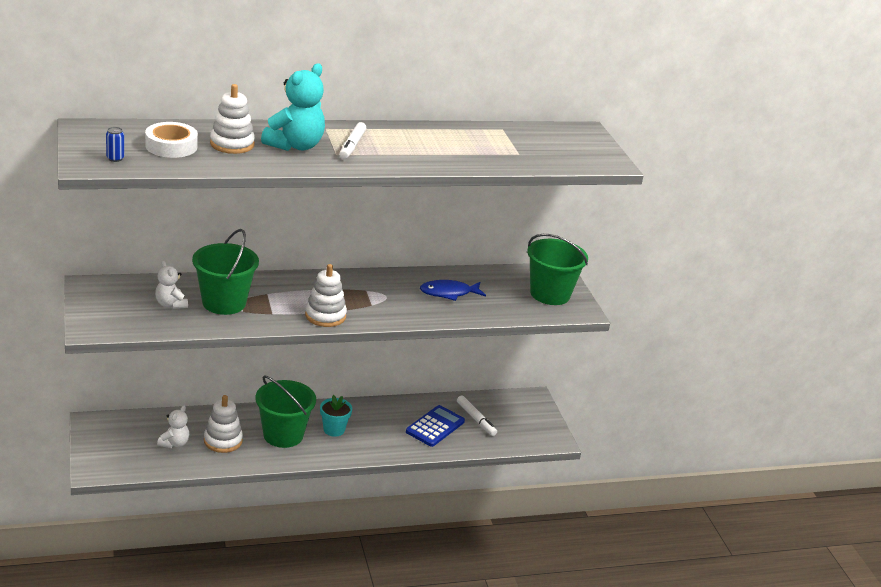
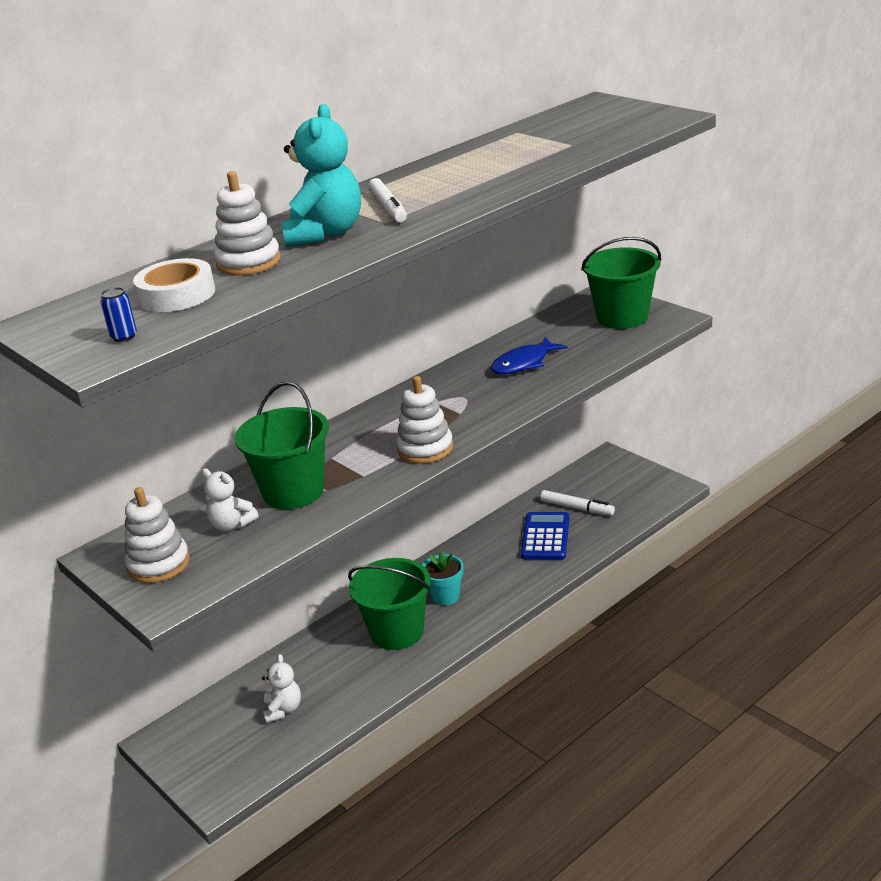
camera: 20 degrees left, 0 degrees up
white stacking toy [204,395,243,453] -> white stacking toy moved to [125,487,190,583]

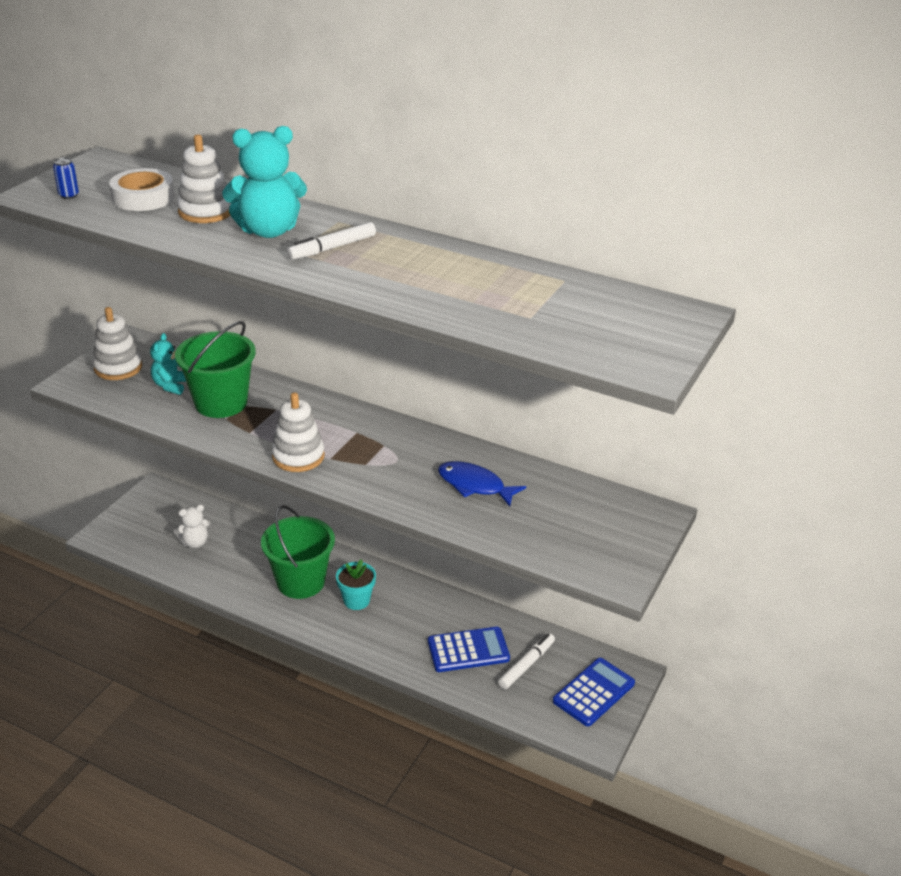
camera: 65 degrees right, 5 degrees up
white teddy bear [201,469,259,531] -> turquoise teddy bear [150,333,186,395]
white marker [540,490,615,516] -> white marker turned 150 degrees counterclockwise [498,633,555,689]
green bucket [581,237,661,329] -> none
none -> blue calculator [553,658,635,726]

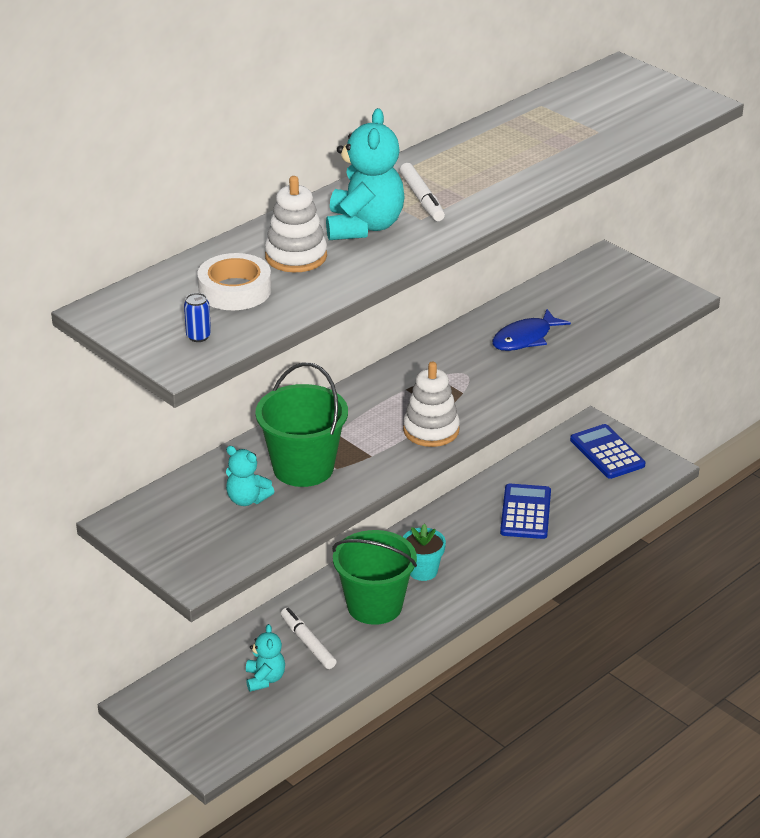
camera: 70 degrees left, 0 degrees up
white stacking toy [93,307,142,380] -> none
white teddy bear [173,505,211,548] -> turquoise teddy bear [246,624,285,692]
white marker [498,633,555,689] -> white marker moved to [281,607,337,669]

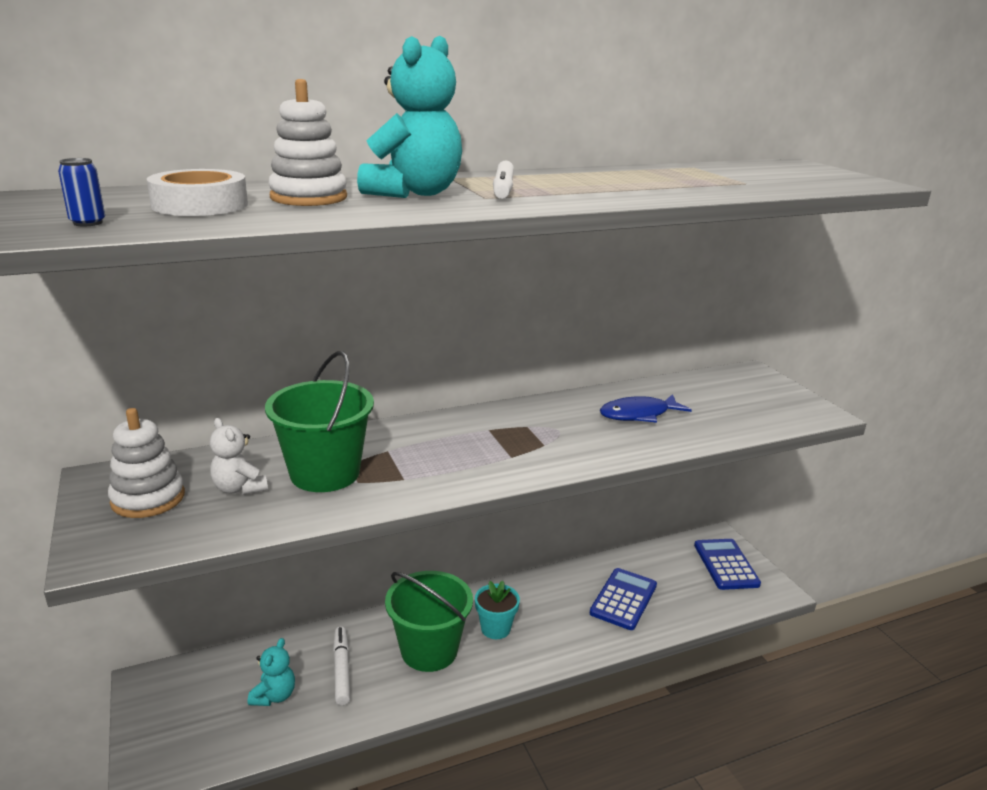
camera: 20 degrees right, 10 degrees down
turquoise teddy bear [226,446,274,506] -> white teddy bear [210,418,268,495]
white stacking toy [403,361,460,447] -> white stacking toy moved to [108,408,185,518]

